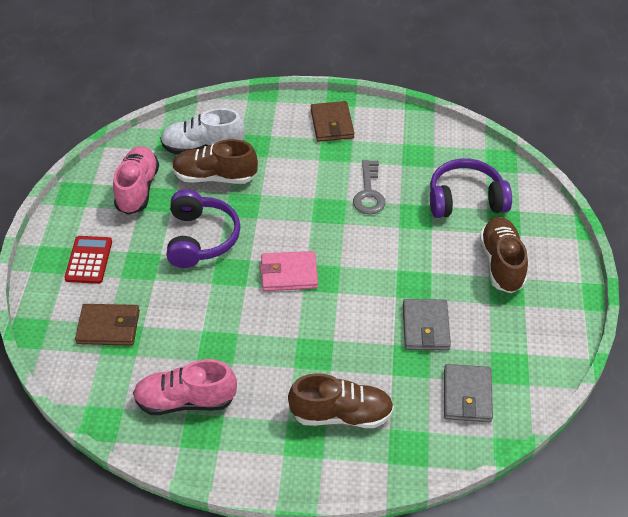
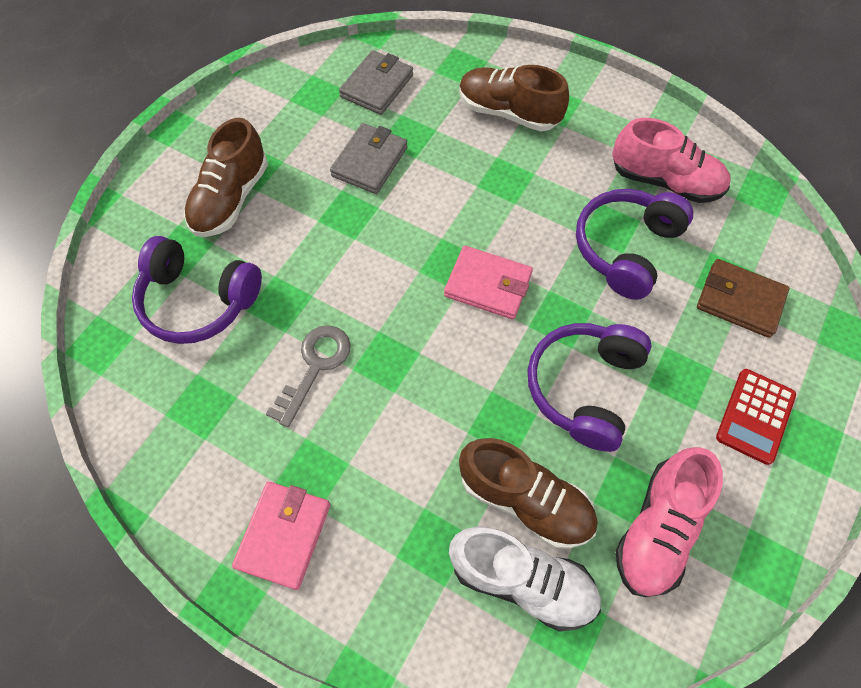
camera: 155 degrees left, 15 degrees up
brown wallet [311,101,354,142] -> pink wallet [232,482,330,590]
none -> purple headphones [576,189,693,300]

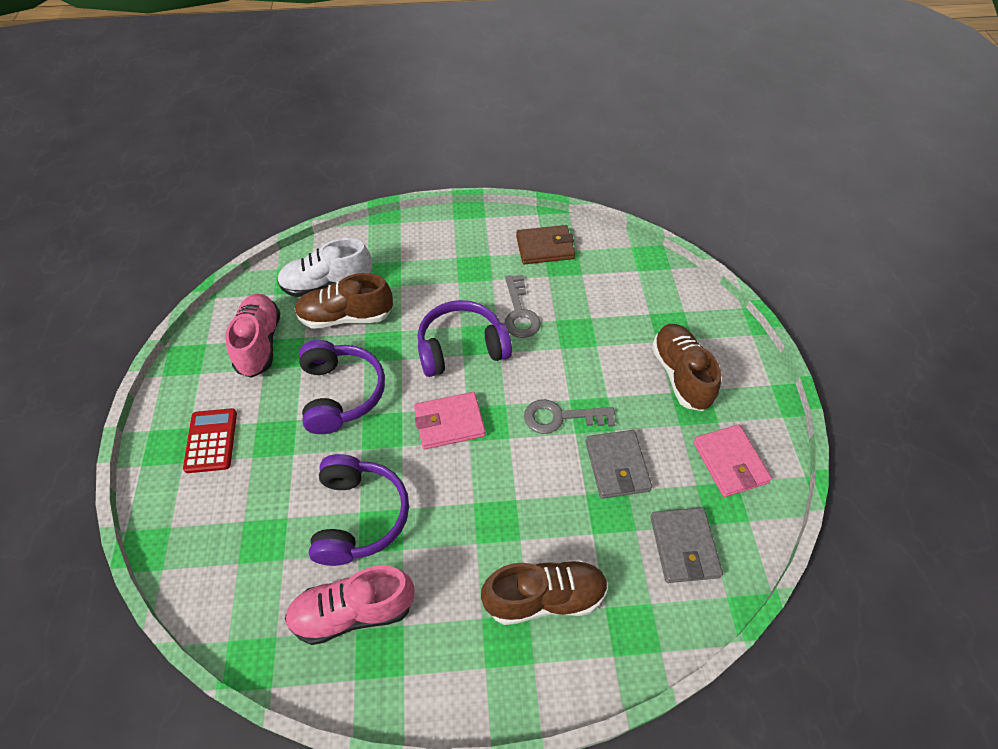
camera: 145 degrees right, 10 degrees down
purple headphones [132,236,262,344] -> purple headphones moved to [418,300,512,377]
pink wallet [232,482,330,590] -> pink wallet moved to [693,424,772,497]
brown wallet [697,259,790,338] -> brown wallet moved to [516,225,575,264]
none -> grey key [524,399,615,434]

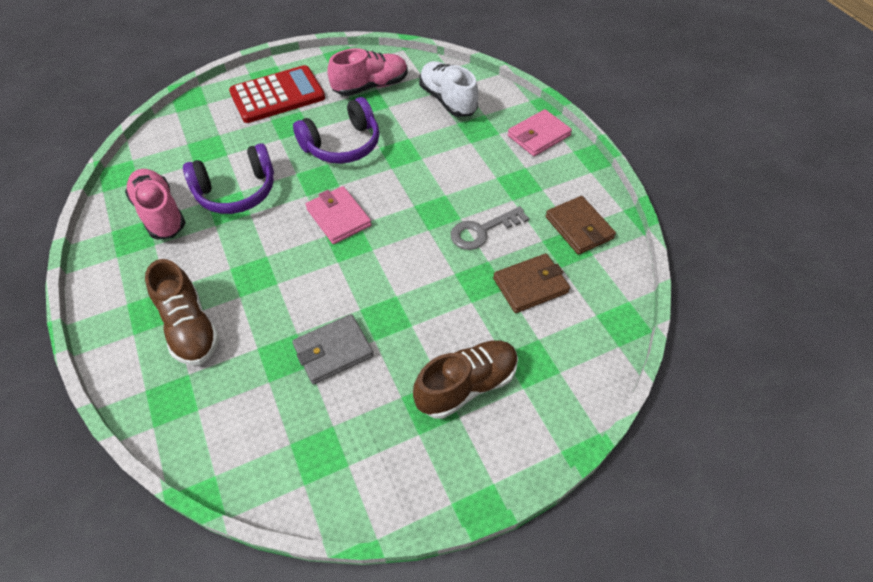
camera: 70 degrees right, 0 degrees up
red calculator [183,408,237,473] -> red calculator [229,65,325,123], size x1.64
brown shoe [295,273,393,328] -> none
purple headphones [418,300,512,377] -> none
grey key [524,399,615,434] -> none
grey wallet [650,507,723,583] -> none
pink wallet [693,424,772,497] -> pink wallet moved to [508,109,572,156]
none -> brown wallet [493,253,570,313]

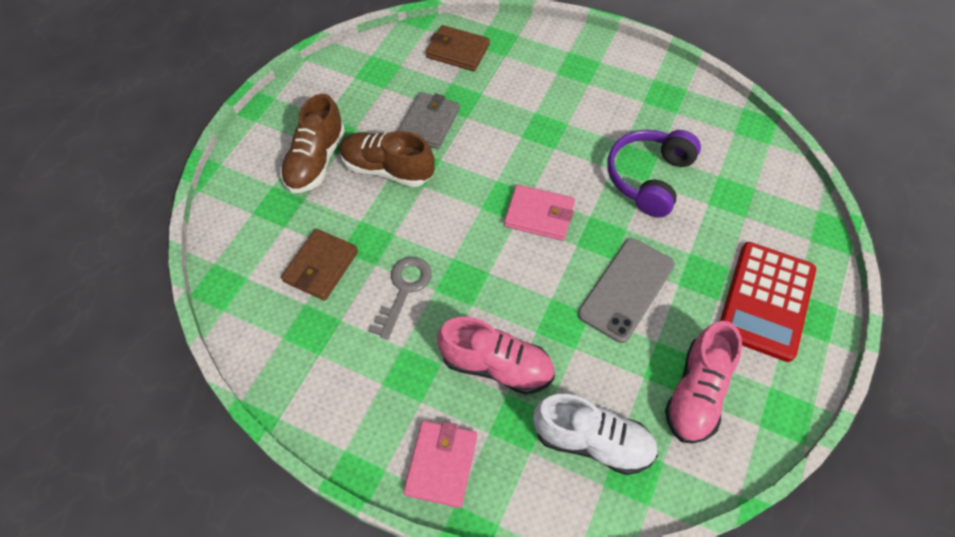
camera: 140 degrees right, 5 degrees up
pink shoe [125,169,186,239] -> pink shoe moved to [437,317,555,394]
brown shoe [145,259,220,365] -> brown shoe moved to [339,131,435,187]
purple headphones [293,97,379,164] -> grey phone [578,238,675,343]
brown wallet [546,196,616,255] -> brown wallet moved to [426,25,490,71]

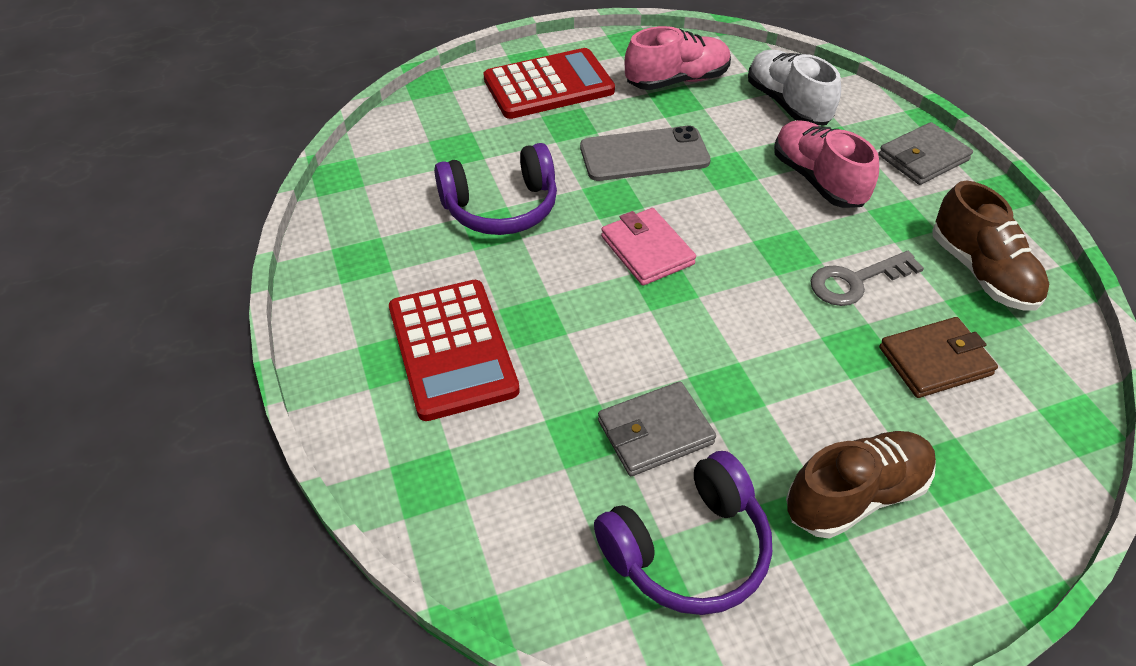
camera: 135 degrees left, 10 degrees down
brown shoe [339,131,435,187] -> brown shoe moved to [932,181,1049,311]
pink wallet [403,421,477,508] -> grey wallet [878,122,973,185]
brown wallet [426,25,490,71] -> none
none -> red calculator [389,280,520,421]
none -> purple headphones [594,451,772,615]

